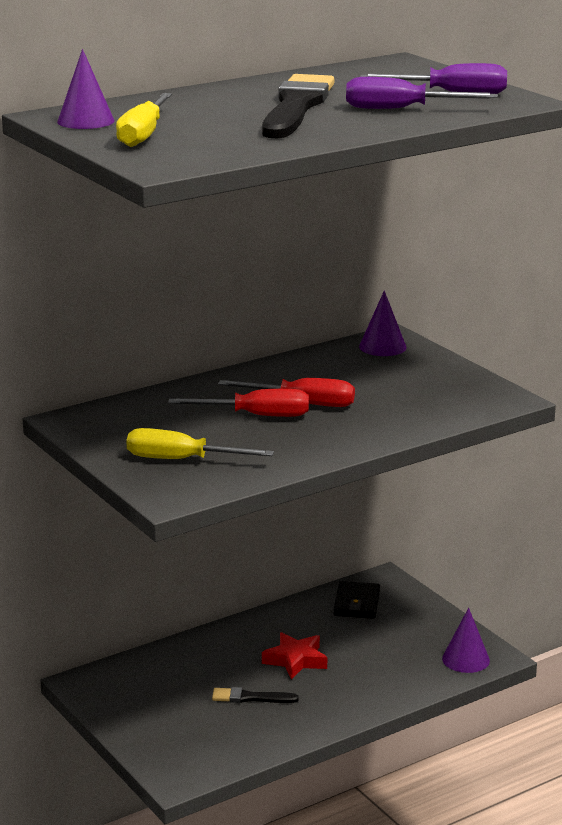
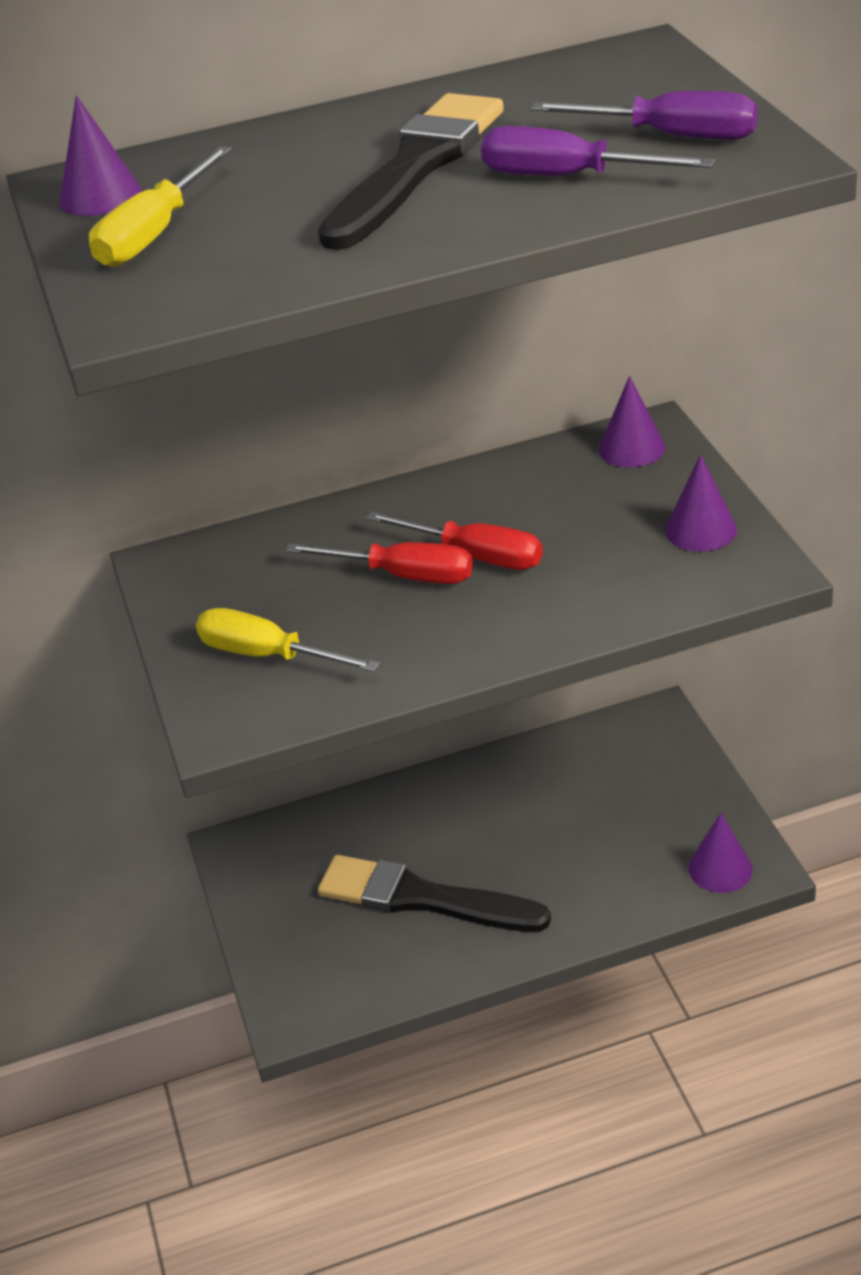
camera: 20 degrees right, 15 degrees up
black brush [212,687,299,703] -> black brush [318,855,551,932], size x2.16
red star [262,632,327,679] -> none
black wallet [334,581,380,619] -> none
none -> purple cone [665,455,737,552]

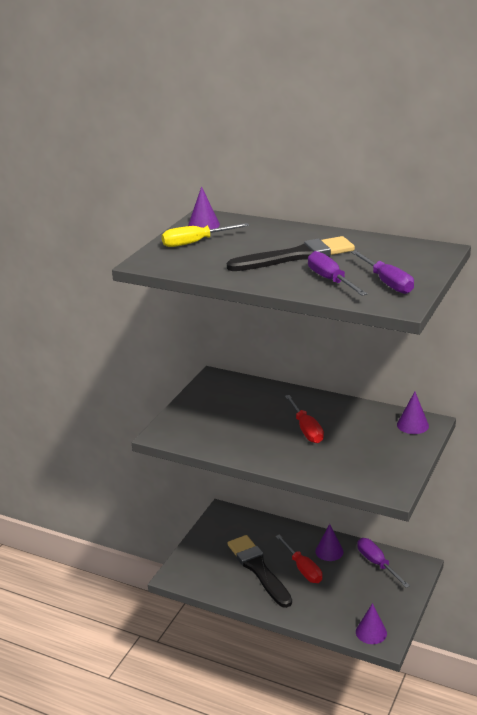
camera: 40 degrees right, 10 degrees down
yellow screwdriver [196,608,380,672] -> none
red screwdriver [286,542,473,584] -> red screwdriver moved to [275,535,322,583]
purple cone [665,455,737,552] -> purple cone moved to [315,524,344,561]
none -> purple screwdriver [357,538,410,588]

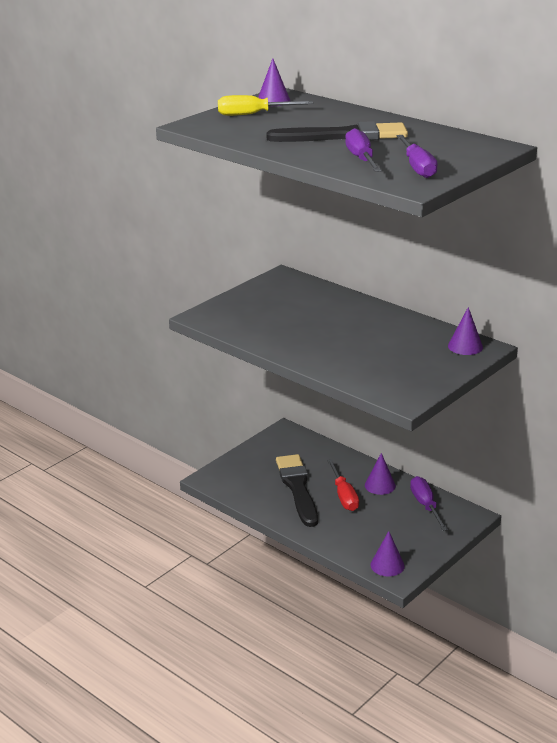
camera: 15 degrees right, 0 degrees up
red screwdriver [285,395,324,443] -> none

